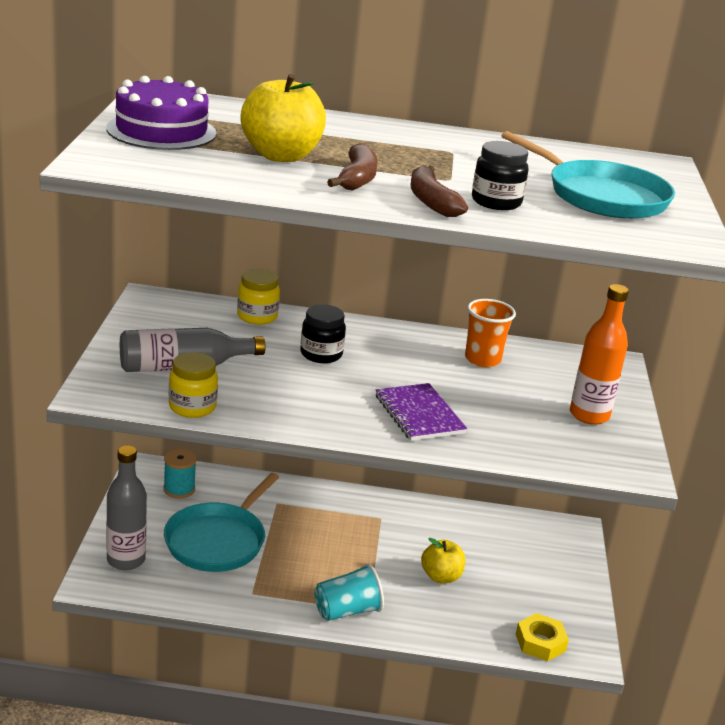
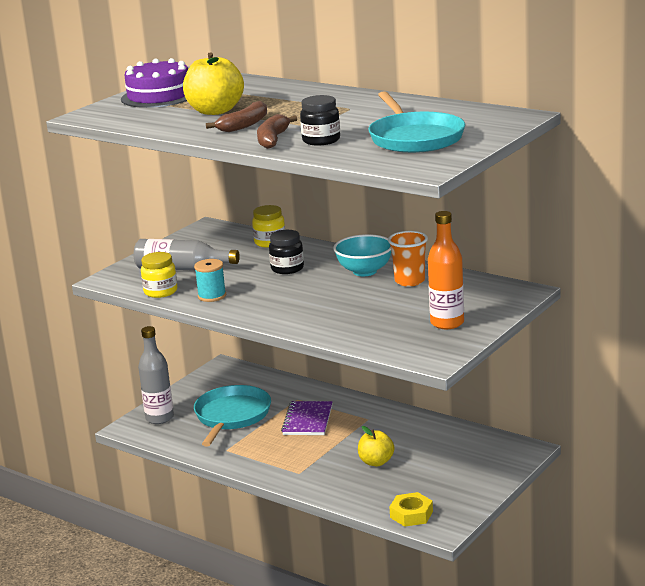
camera: 35 degrees right, 5 degrees down
turquoise spool [163,449,197,498] -> turquoise spool moved to [194,259,226,302]
turquoise pan [164,473,279,572] -> turquoise pan turned 135 degrees clockwise [194,385,271,447]
turquoise cup [314,564,384,621] -> none
purple notebook [376,383,467,441] -> purple notebook moved to [281,401,332,435]
none -> turquoise bowl [333,234,391,276]

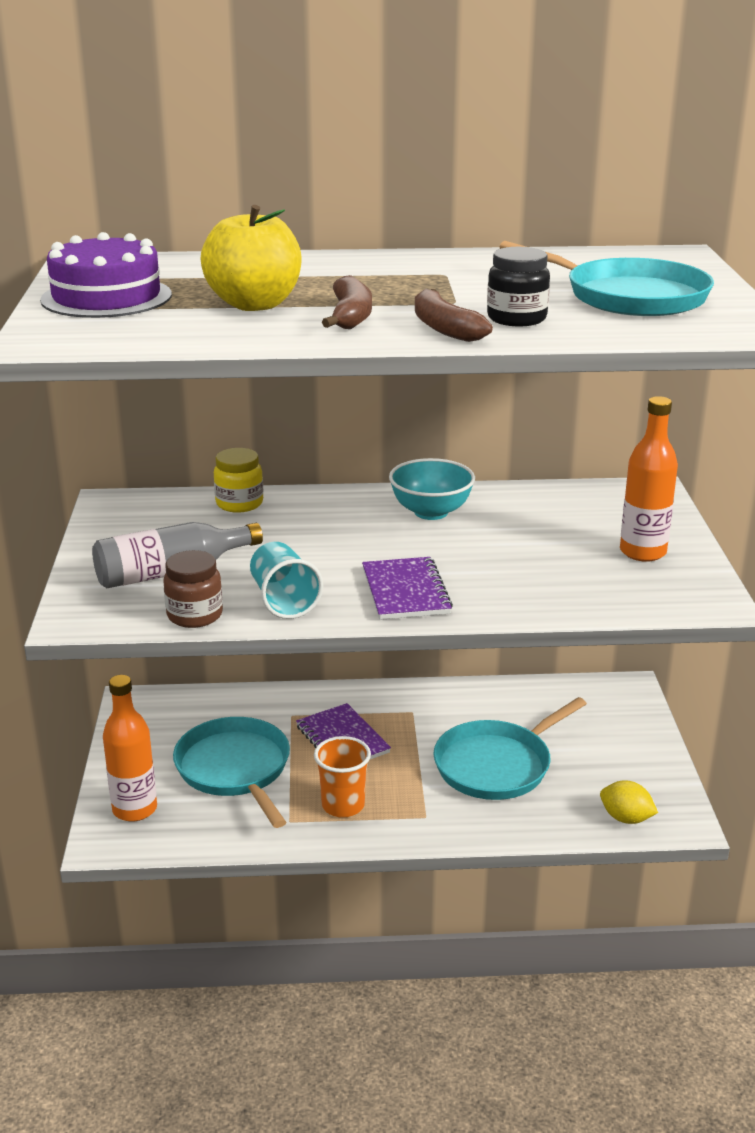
camera: 40 degrees left, 5 degrees up
grey bottle [138,326,174,424] -> orange bottle [103,675,157,822]
yellow jar [141,252,177,298] -> brown jar [163,550,223,628]
turquoise spool [194,259,226,302] -> turquoise cup [250,542,323,619]
black jar [269,230,304,274] -> none
yellow apple [358,426,394,466] -> turquoise pan [433,697,587,800]
orange cup [388,231,428,287] -> orange cup moved to [314,736,371,818]
yellow nut [389,492,433,527] -> yellow lemon [600,780,658,824]
none -> purple notebook [362,557,453,620]

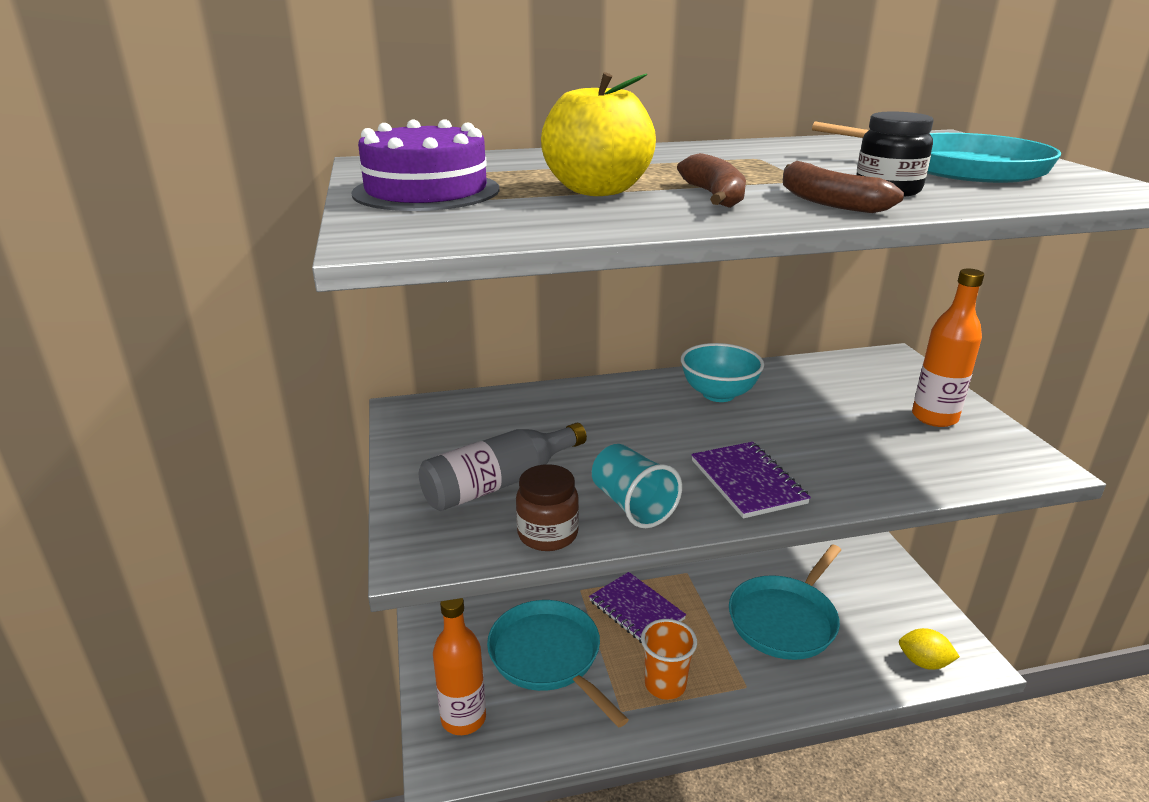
camera: 10 degrees left, 0 degrees up
yellow jar [214,448,263,513] -> none

